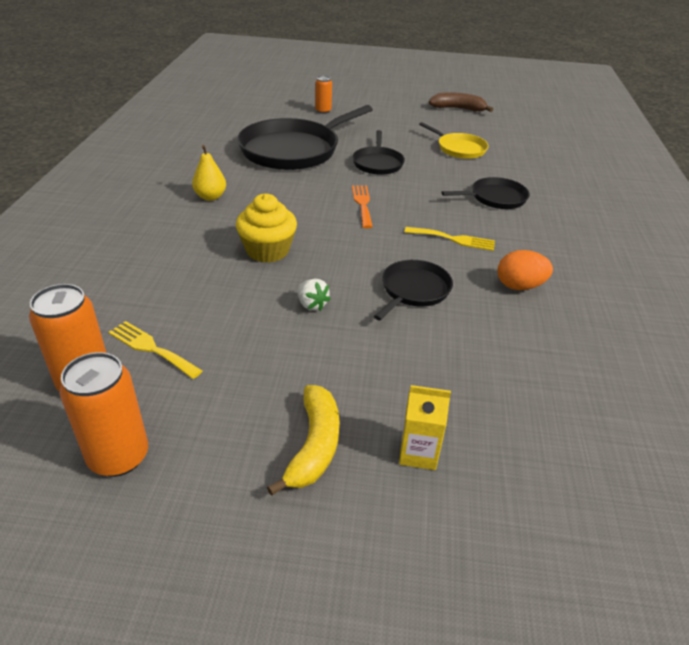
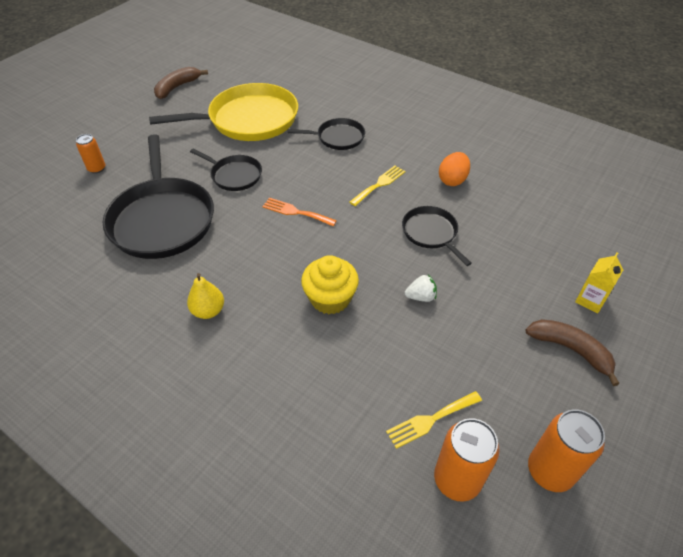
camera: 60 degrees left, 10 degrees up
yellow banana [267,385,340,496] -> brown banana [525,319,620,386]
yellow pan [419,122,489,159] -> yellow pan [149,83,298,141], size x1.94
black pan [442,177,530,209] -> black pan turned 75 degrees clockwise [288,118,365,150]

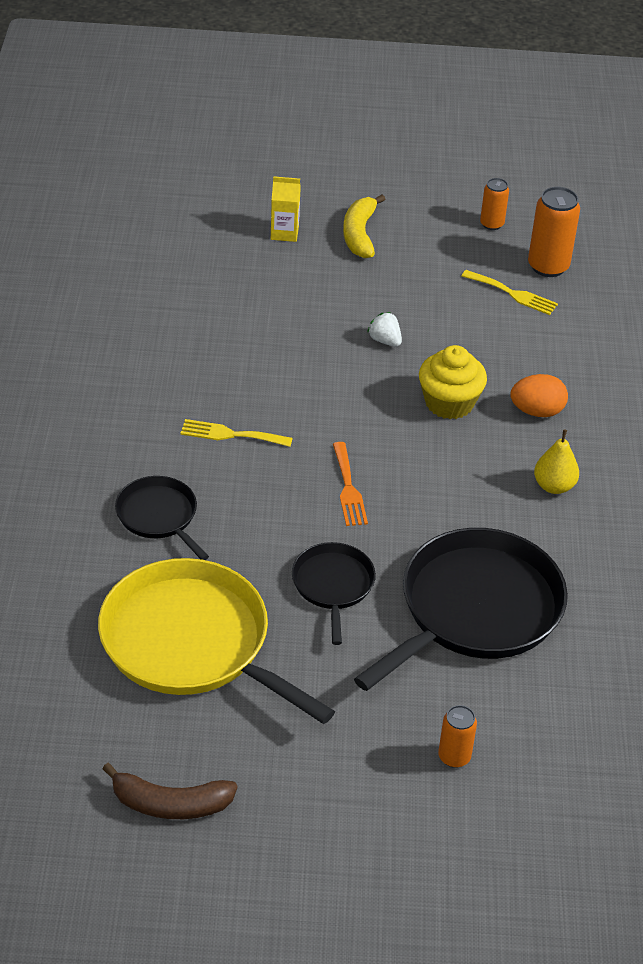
camera: 125 degrees left, 5 degrees down
black pan [402,206,472,266] -> none
orange egg [439,152,470,186] -> orange egg moved to [510,374,568,417]
brown banana [525,319,620,386] -> yellow banana [343,195,385,258]
orange can [528,409,605,492] -> orange can [480,178,509,230], size x0.59

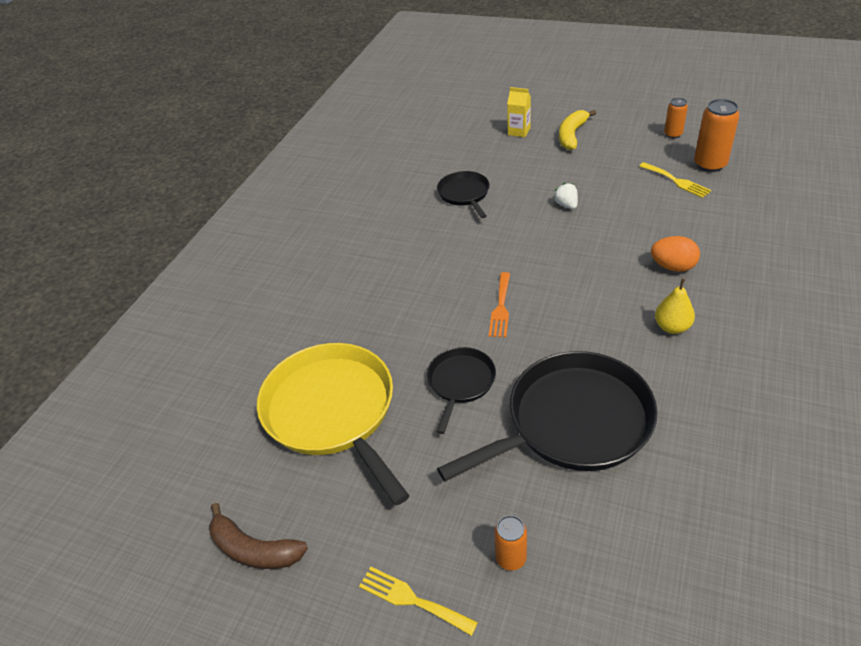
camera: 25 degrees right, 0 degrees up
black pan [115,476,209,560] -> black pan moved to [437,171,490,218]
yellow fork [181,419,293,447] -> yellow fork moved to [359,567,478,636]
yellow cupcake [419,345,487,419] -> none

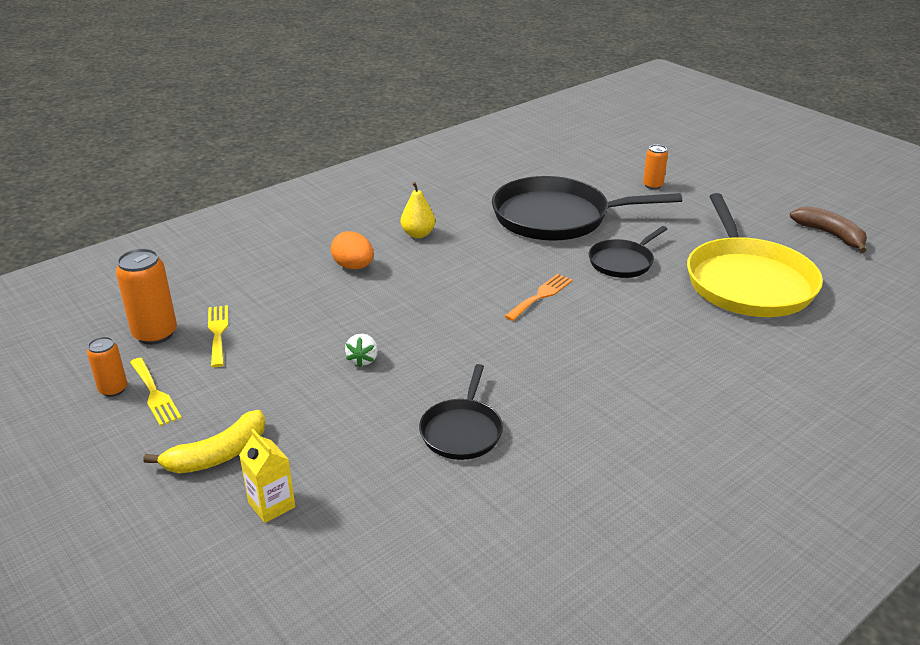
camera: 155 degrees left, 10 degrees down
yellow fork [359,567,478,636] -> yellow fork moved to [130,358,182,426]

